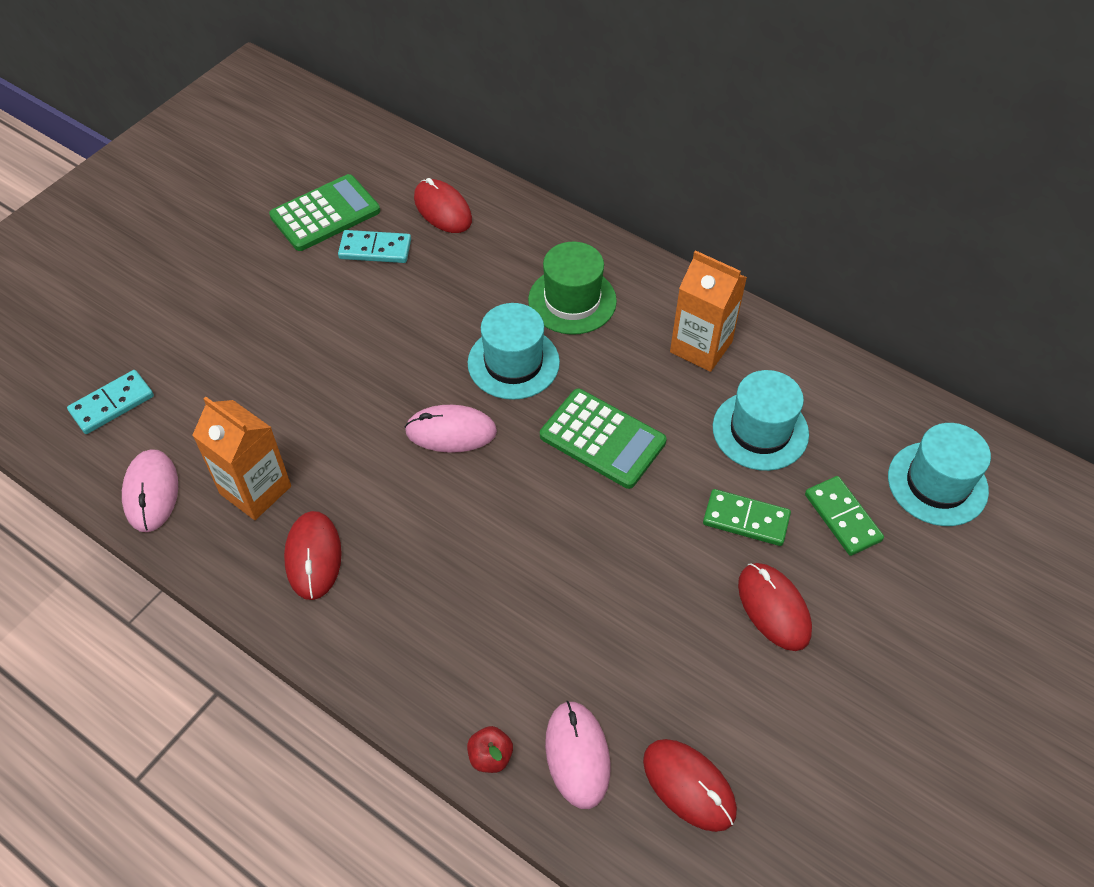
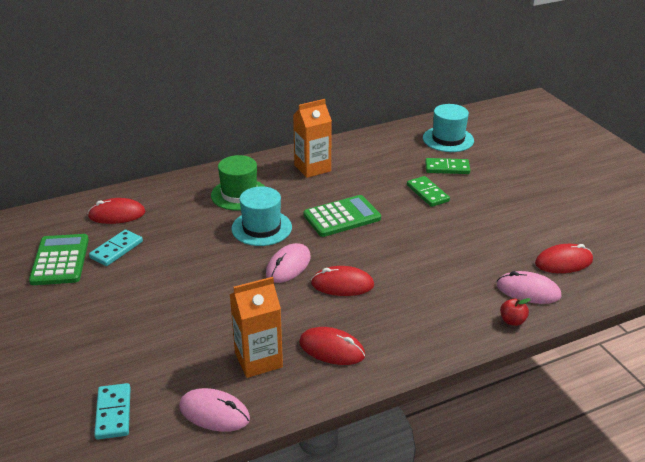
camera: 60 degrees left, 20 degrees down
green domino [703,489,791,546] -> green domino turned 75 degrees counterclockwise [407,176,450,207]
turquoise hat [713,370,809,471] -> none
red mouse [738,563,812,651] -> red mouse moved to [311,266,374,296]

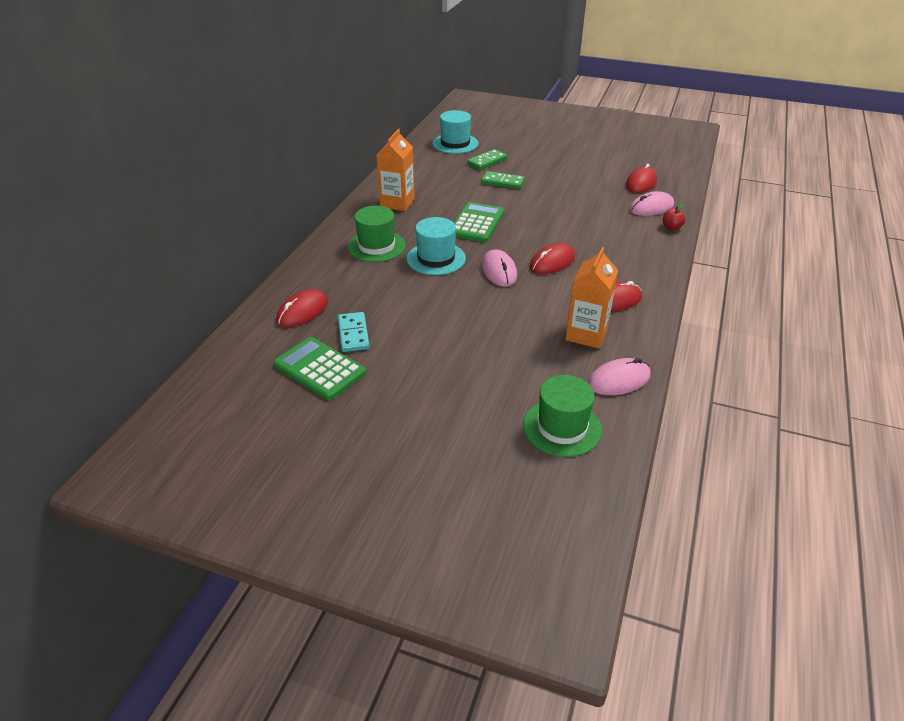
camera: 45 degrees left, 5 degrees up
turquoise domino [94,383,131,440] -> green hat [523,375,602,457]

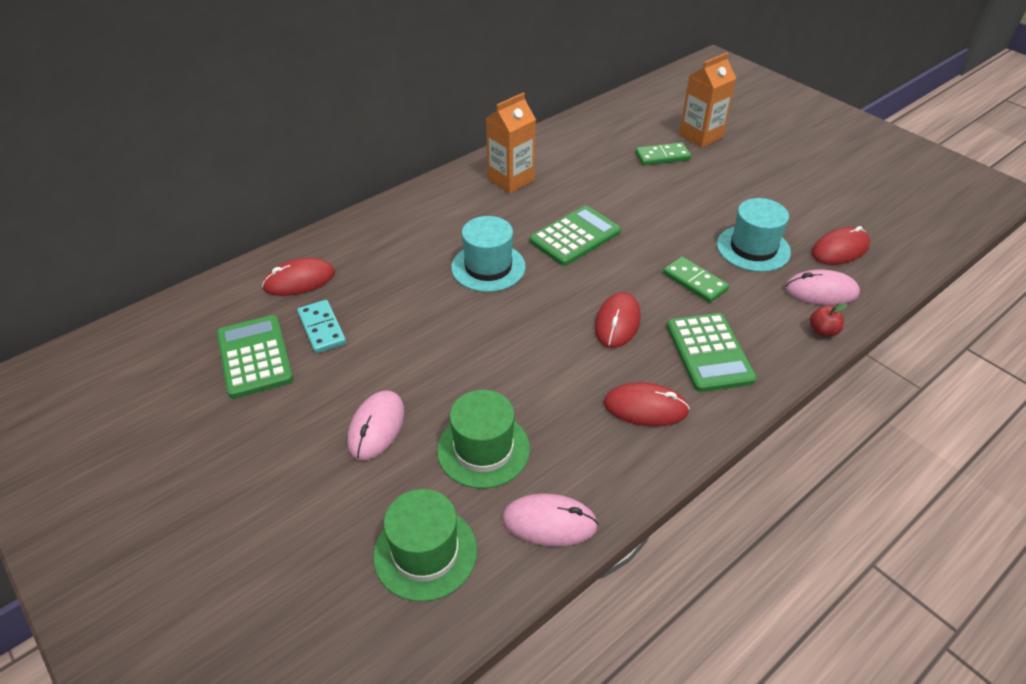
camera: 30 degrees right, 5 degrees up
turquoise domino [338,312,370,352] -> turquoise domino turned 45 degrees counterclockwise [297,300,346,354]
green hat [348,206,406,262] -> green hat moved to [437,390,530,488]
turquoise hat [432,110,479,154] -> turquoise hat moved to [717,198,791,272]
green domino [481,171,525,189] -> green domino moved to [663,257,729,303]
pink mouse [482,249,517,287] -> pink mouse moved to [347,390,404,460]
red mouse [530,243,575,274] -> red mouse turned 60 degrees counterclockwise [595,292,641,348]
orange carton [565,247,618,349] -> orange carton moved to [679,53,736,148]
none -> green calculator [667,313,757,392]

